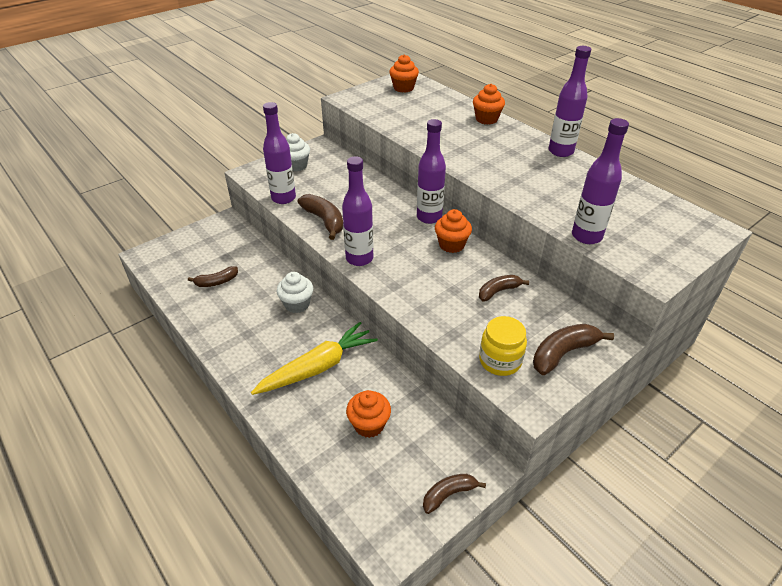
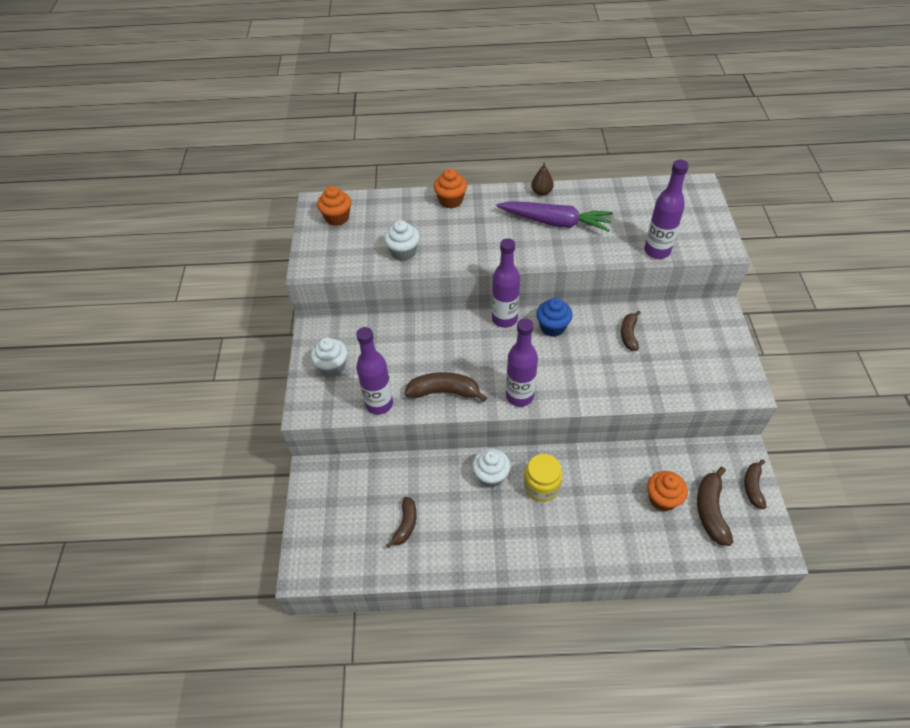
camera: 50 degrees left, 10 degrees up
yellow carrot [251,322,378,395] -> none
orange cupcake [435,209,472,253] -> blue cupcake [536,298,573,337]
yellow jar [479,316,527,376] -> yellow jar moved to [524,454,563,502]
brown banana [533,324,614,375] -> brown banana moved to [697,467,733,546]
purple bottle [549,46,591,157] -> brown pear [531,163,554,196]
none -> white cupcake [384,220,420,261]
none -> purple carrot [496,201,613,232]

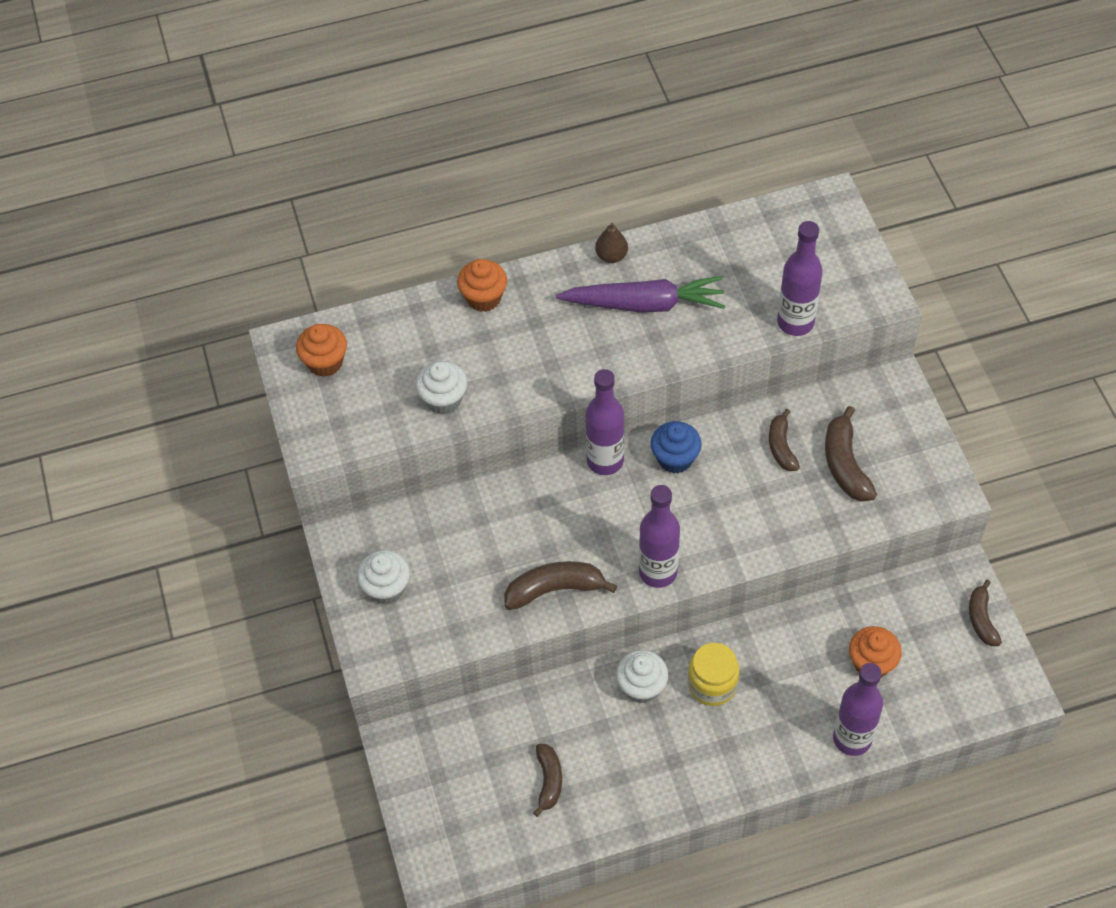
camera: 15 degrees left, 5 degrees up
purple bottle [356,327,393,415] -> purple bottle moved to [833,663,883,756]
brown banana [697,467,733,546] -> brown banana moved to [825,406,877,502]

